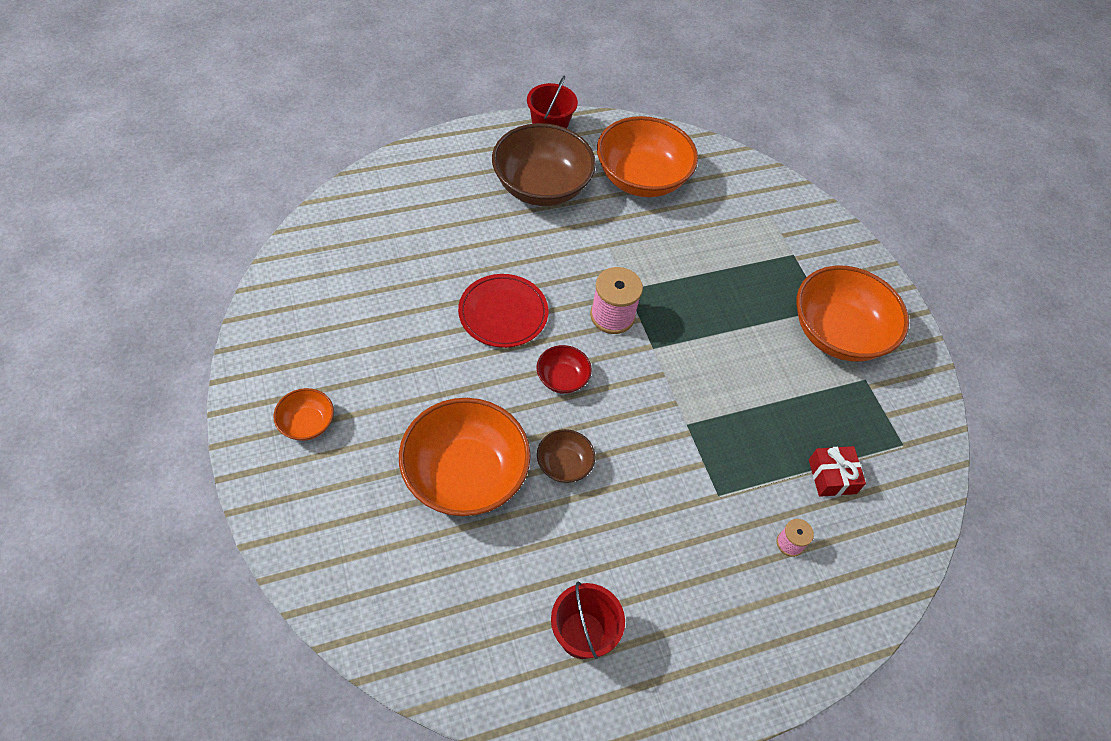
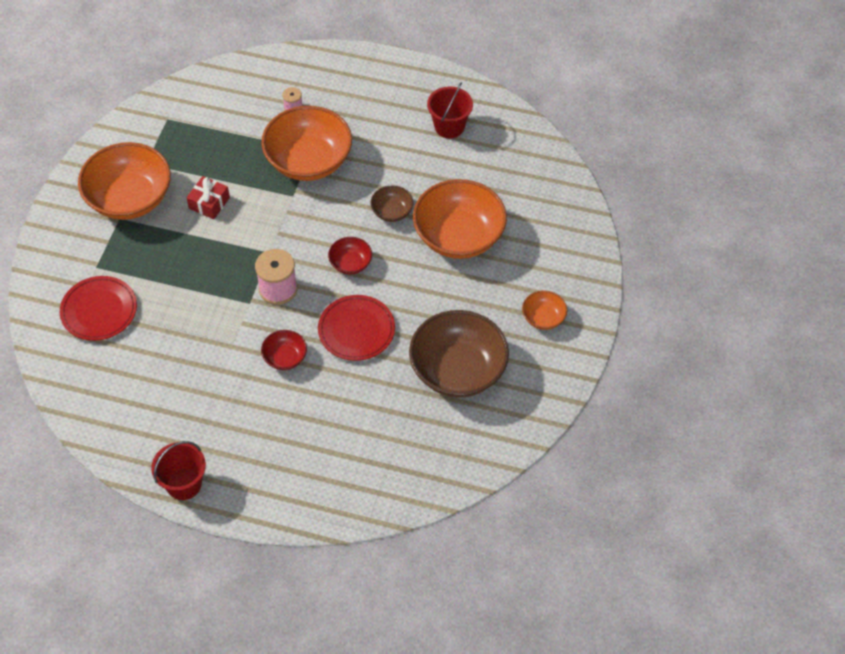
camera: 140 degrees left, 0 degrees up
brown bowl [492,123,596,206] -> brown bowl moved to [409,310,509,398]
orange bowl [597,116,698,197] -> orange bowl moved to [261,106,352,181]
red gift [809,446,866,497] -> red gift moved to [186,176,230,219]
none -> red plate [60,276,137,341]
none -> red bowl [261,330,307,370]

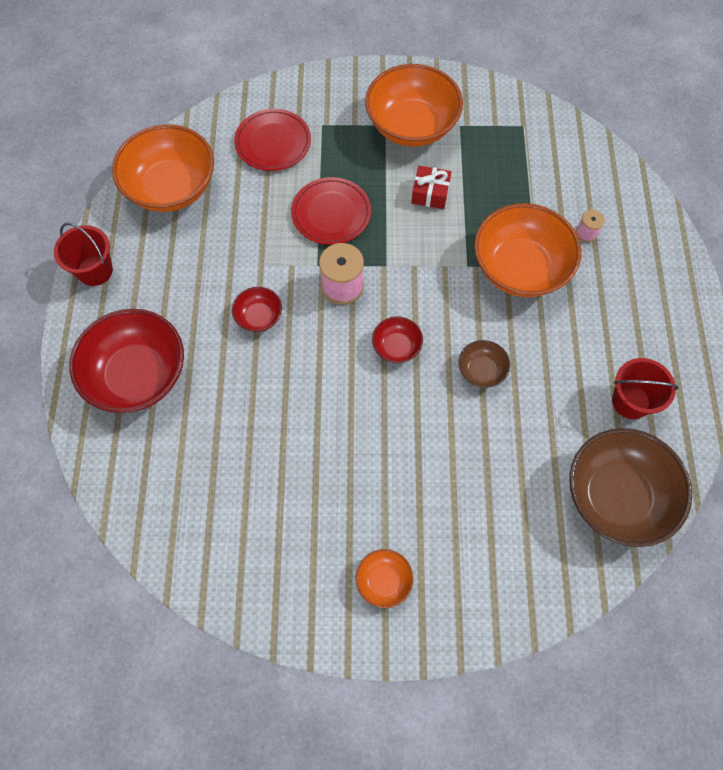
camera: 75 degrees right, 10 degrees up
red plate [318,295,395,361] -> red plate moved to [291,177,371,245]
brown bowl [409,310,509,398] -> brown bowl moved to [569,428,692,547]
orange bowl [413,179,507,259] -> orange bowl moved to [112,125,214,212]
none -> red bowl [69,309,184,413]

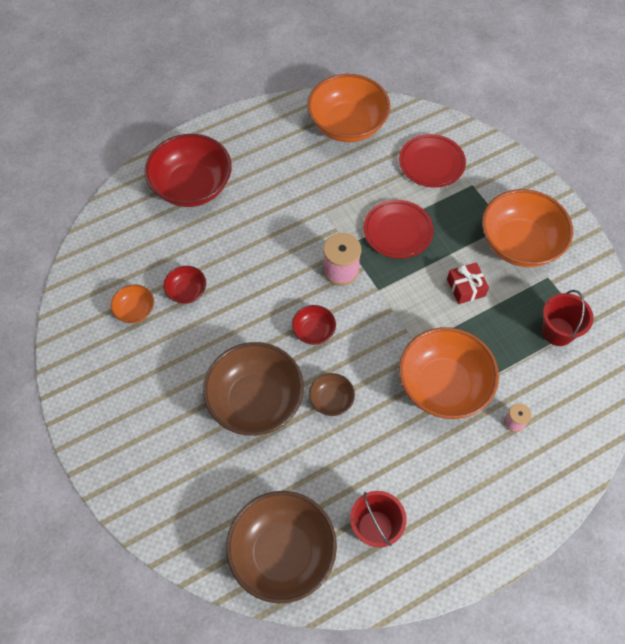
camera: 60 degrees right, 5 degrees down
red bucket [54,223,113,286] -> red bucket moved to [542,290,594,346]
red bowl [232,287,282,332] -> red bowl moved to [163,266,206,304]
orange bowl [356,549,414,608] -> orange bowl moved to [110,284,154,323]
none -> brown bowl [203,342,304,436]

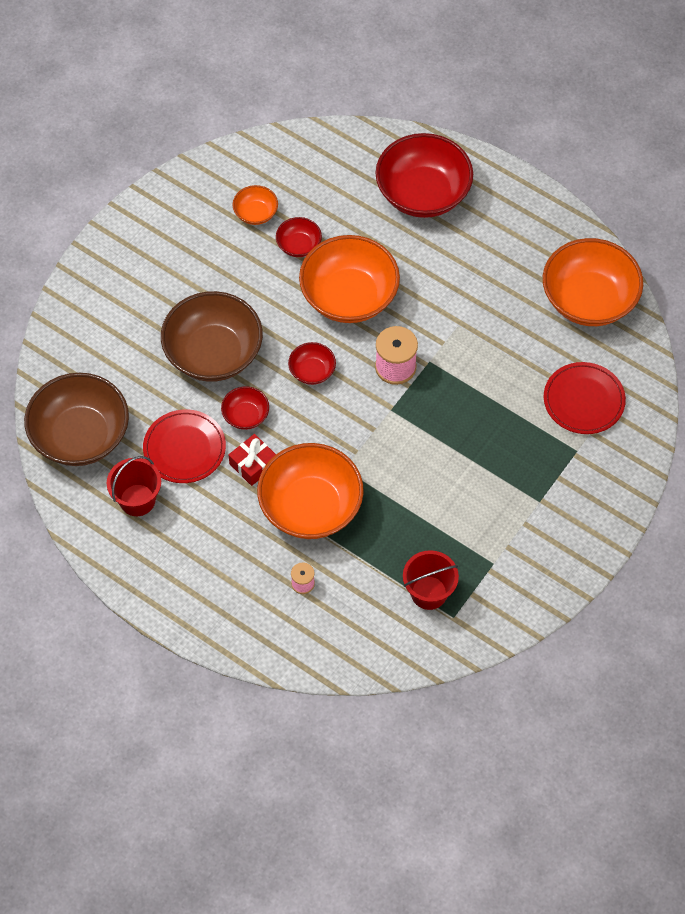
camera: 65 degrees right, 0 degrees up
brown bowl [309,373,355,416] -> red bowl [221,386,269,430]
red plate [364,200,434,259] -> red plate moved to [143,409,226,483]
red gift [447,262,489,304] -> red gift moved to [229,434,276,486]
orange bowl [482,189,573,267] -> orange bowl moved to [299,235,400,323]

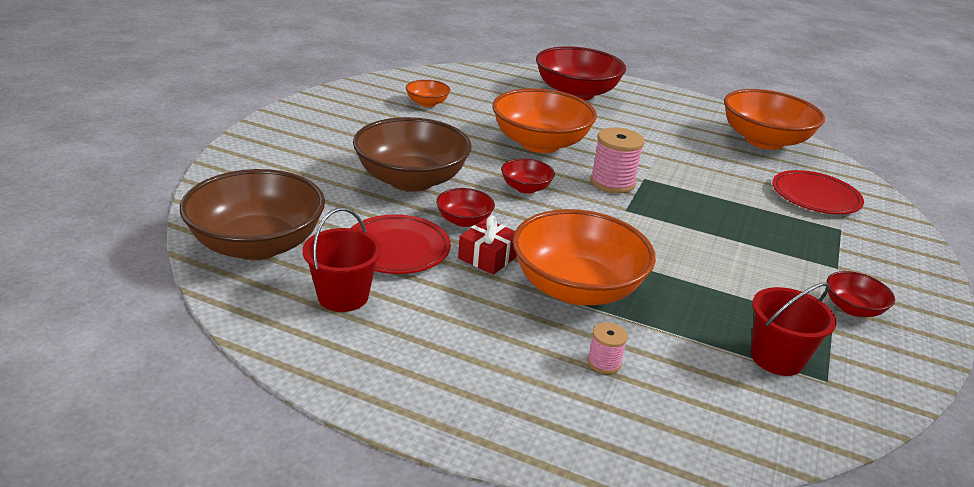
camera: 15 degrees left, 30 degrees down
red bowl [276,217,322,257] -> red bowl moved to [827,271,895,317]

